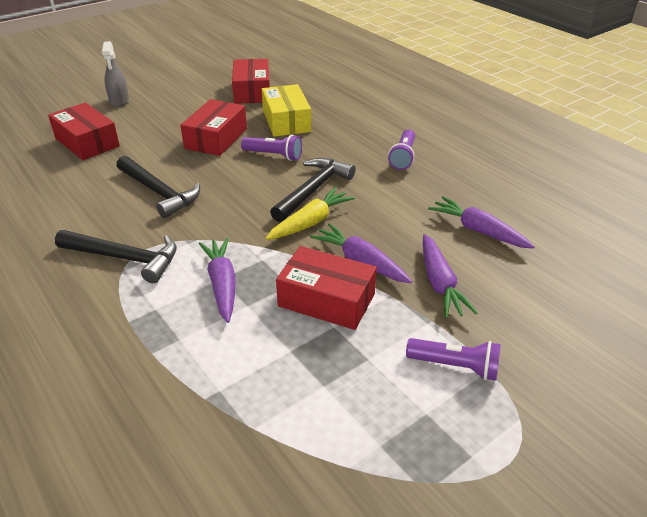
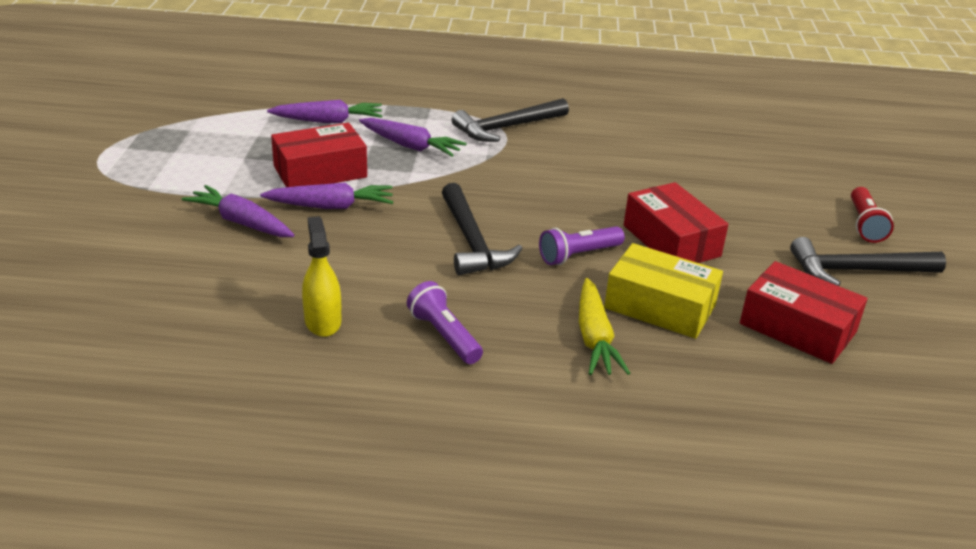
camera: 130 degrees right, 5 degrees down
red box [48,102,120,160] -> none
grey spray bottle [102,41,129,107] -> red flashlight [851,187,894,243]
black hammer [117,156,200,218] -> black hammer moved to [790,237,946,286]
yellow carrot [266,187,355,240] -> yellow carrot moved to [579,278,630,375]
purple flashlight [406,338,501,381] -> none
purple carrot [428,196,535,249] -> purple carrot moved to [267,100,383,123]
none -> yellow spray bottle [302,216,341,337]

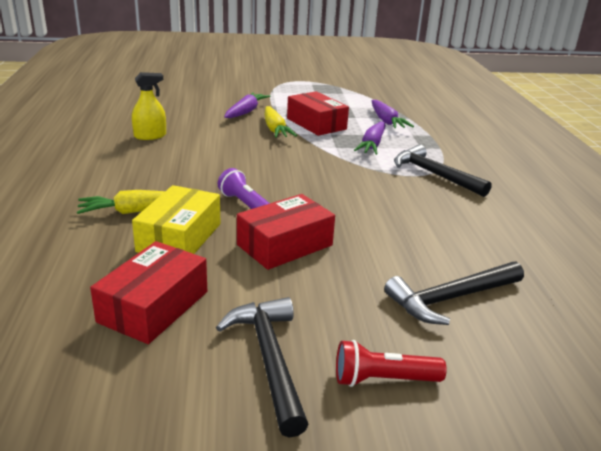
camera: 80 degrees right, 5 degrees down
purple carrot [260,183,393,209] -> yellow carrot [265,106,297,138]
purple flashlight [407,281,483,364] -> none
black hammer [442,183,522,275] -> black hammer moved to [384,262,524,325]

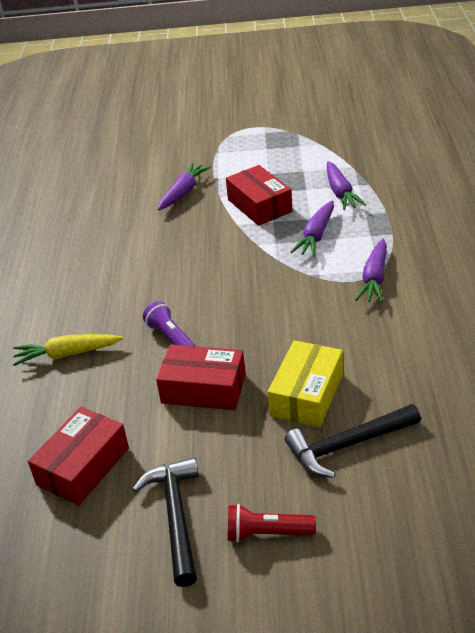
camera: 10 degrees right, 10 degrees up
yellow spray bottle [132,72,166,140] -> none
yellow box [132,185,220,254] -> yellow box moved to [268,340,343,427]
red box [237,194,335,270] -> red box turned 45 degrees clockwise [156,345,246,410]
yellow carrot [265,106,297,138] -> none
black hammer [394,144,492,197] -> purple carrot [355,239,387,303]

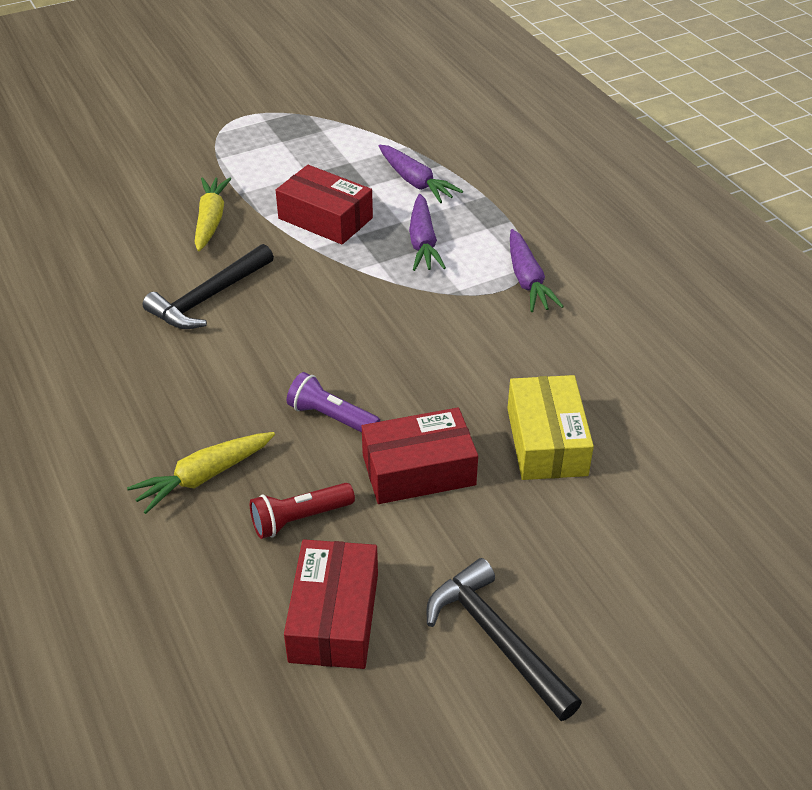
camera: 30 degrees left, 5 degrees up
purple carrot [157,163,211,211] -> yellow carrot [194,177,231,251]
red flashlight [228,504,316,543] -> red flashlight moved to [250,483,355,539]
black hammer [285,404,421,478] -> black hammer moved to [143,244,274,329]

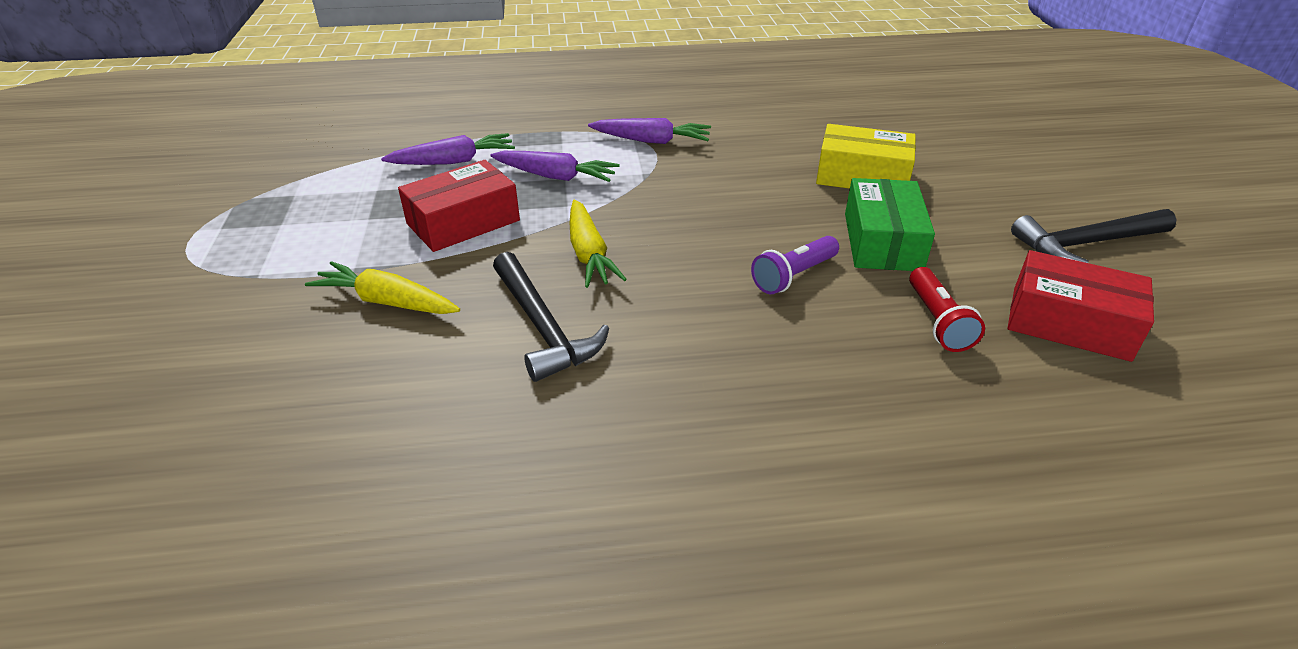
camera: 70 degrees left, 5 degrees down
yellow carrot [127,432,275,514] -> yellow carrot moved to [570,200,627,288]
red box [362,407,478,504] -> green box [845,178,935,271]

